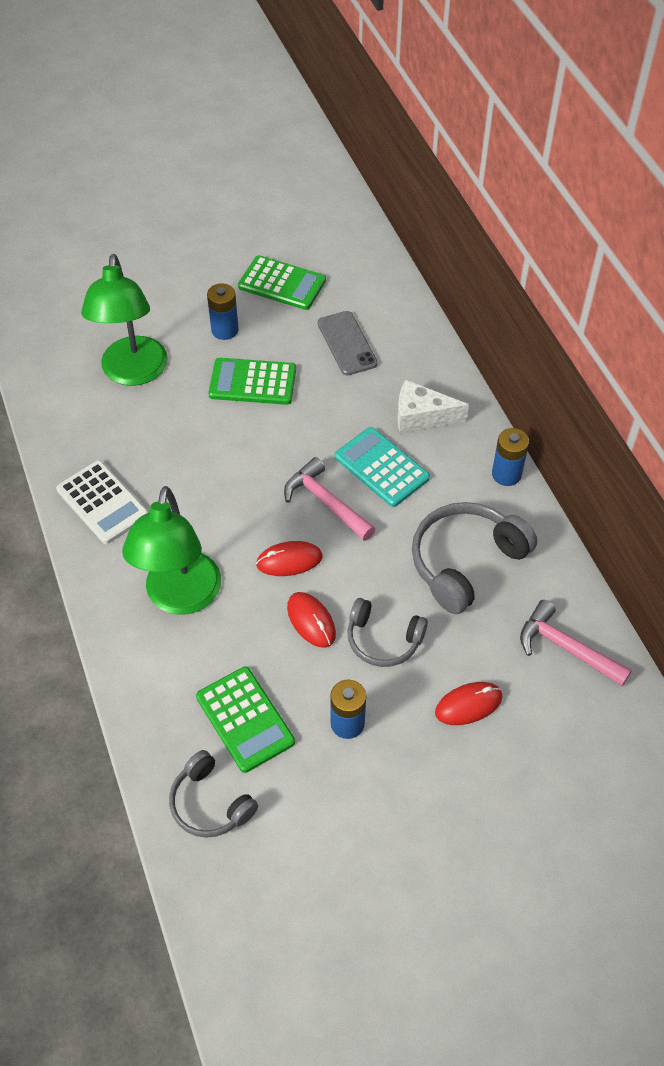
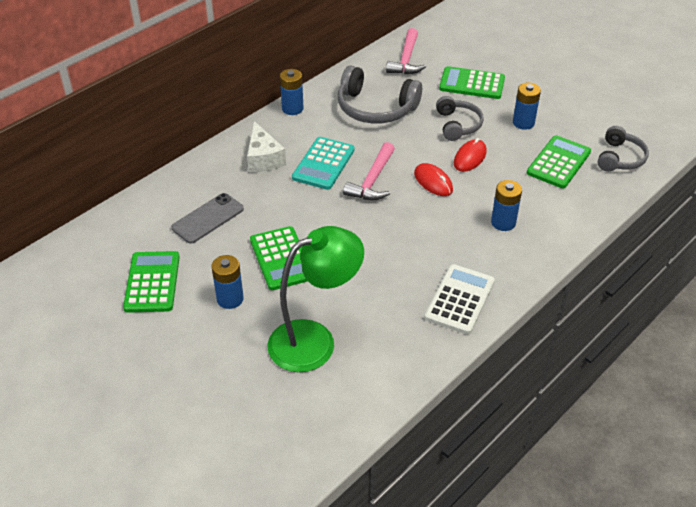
camera: 115 degrees left, 10 degrees down
green lamp [122,486,221,615] -> blue battery [491,180,522,231]
red mouse [435,682,503,725] -> green calculator [439,66,505,99]

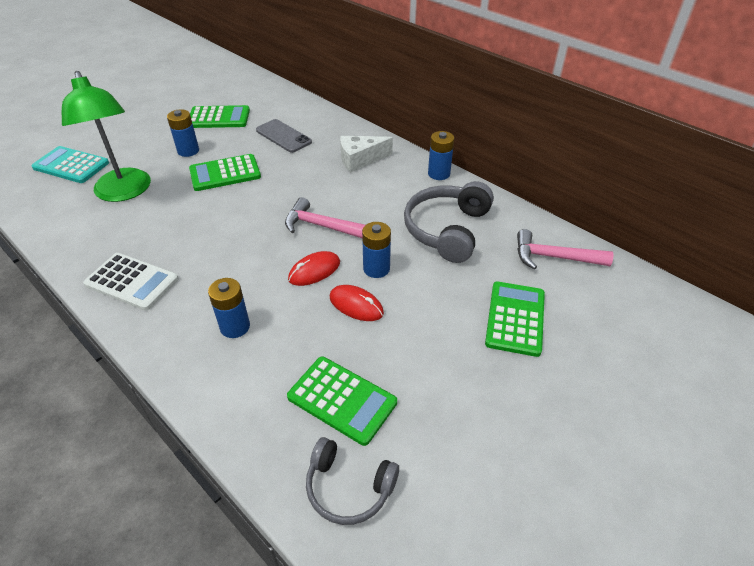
camera: 90 degrees right, 0 degrees up
turquoise calculator [292,137,355,190] -> turquoise calculator moved to [32,146,109,183]
grey headphones [436,96,484,141] -> none
blue battery [513,83,541,130] -> blue battery moved to [362,222,391,278]

